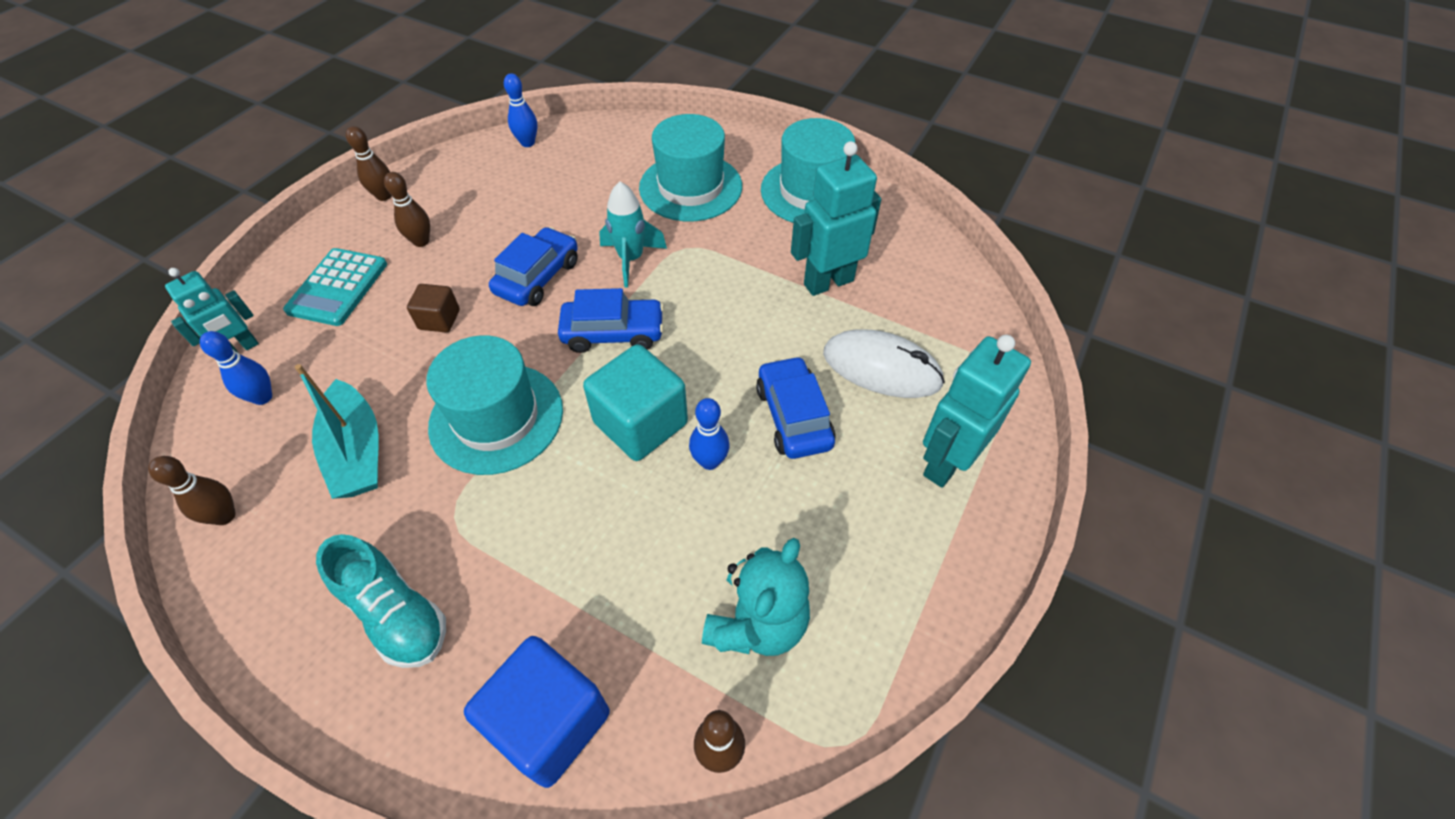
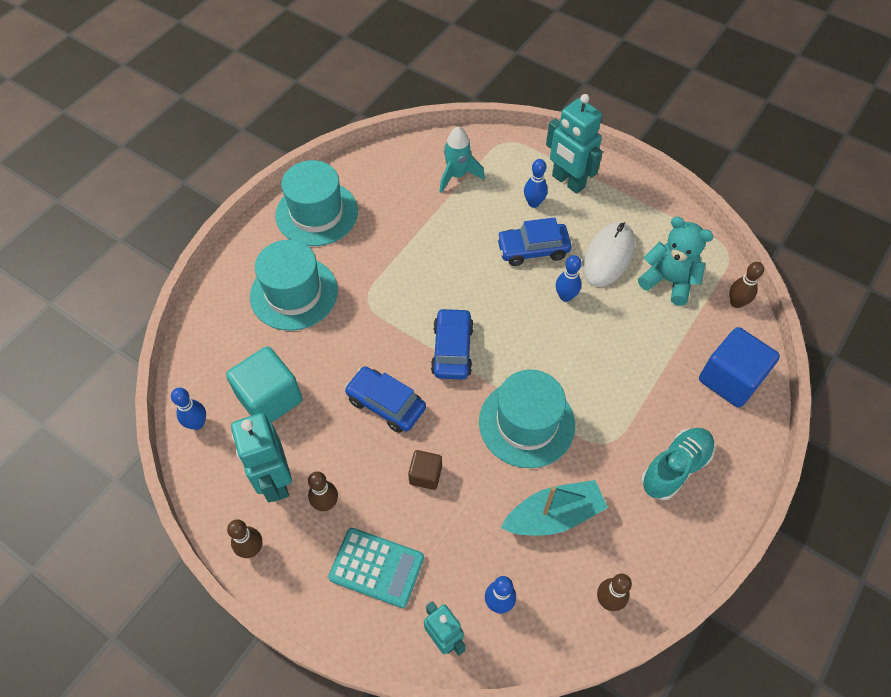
camera: 85 degrees left, 5 degrees up
turquoise cube [583,344,688,461] -> turquoise cube moved to [226,346,302,423]
turquoise rocket [599,181,667,288] -> turquoise rocket moved to [440,126,485,193]
turquoise robot [791,141,881,296] -> turquoise robot moved to [231,413,292,502]
white mouse [823,330,945,398] -> white mouse moved to [583,222,635,287]
none -> blue bowling pin [524,159,548,208]

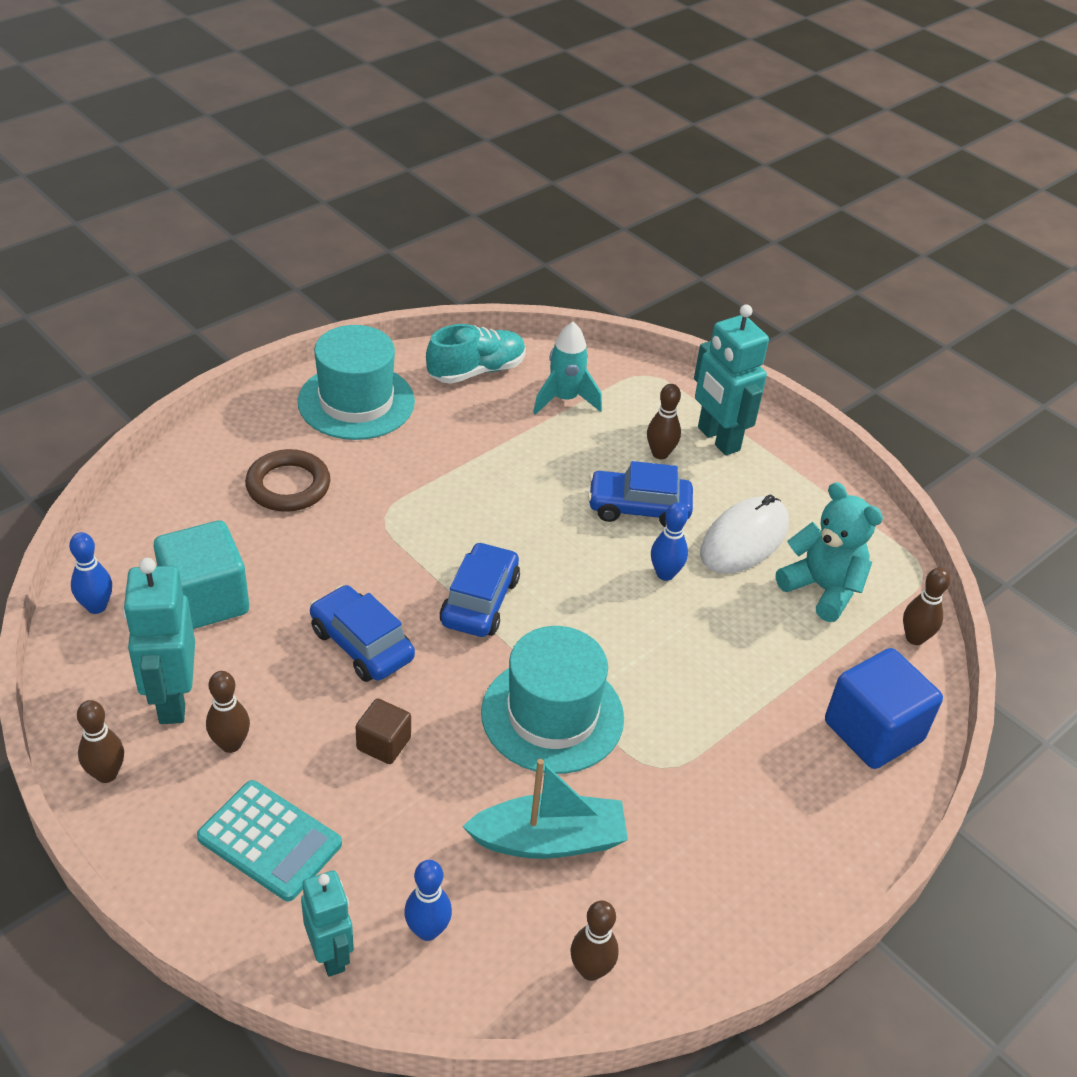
camera: 10 degrees right, 15 degrees down
turquoise hat [250,240,338,331] -> brown ring [245,449,331,512]
blue bowling pin [524,159,548,208] -> brown bowling pin [647,384,681,459]
turquoise shoe [641,428,715,500] -> turquoise shoe moved to [426,324,526,384]

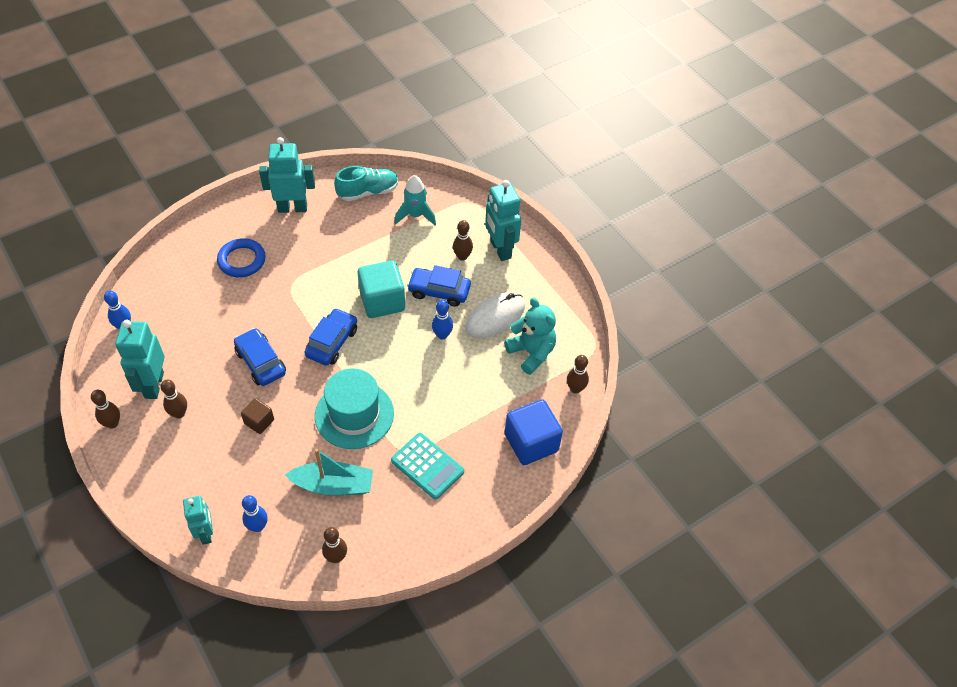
camera: 10 degrees right, 10 degrees up
turquoise cube [154,520,249,629] -> turquoise cube moved to [358,260,405,318]
turquoise calculator [197,780,342,901] -> turquoise calculator moved to [391,433,464,499]
brown ring [245,449,331,512] -> blue ring [217,238,266,277]
turquoise hat [298,325,415,440] -> turquoise robot [259,137,315,213]

